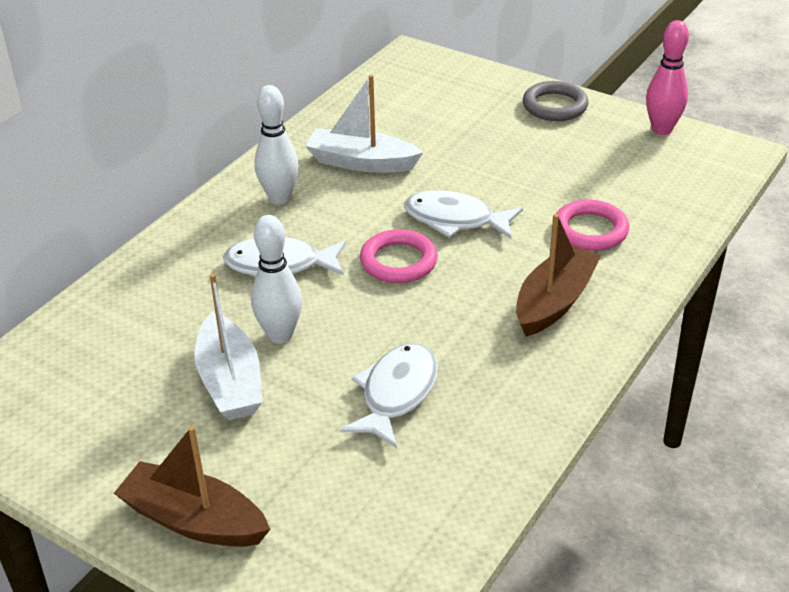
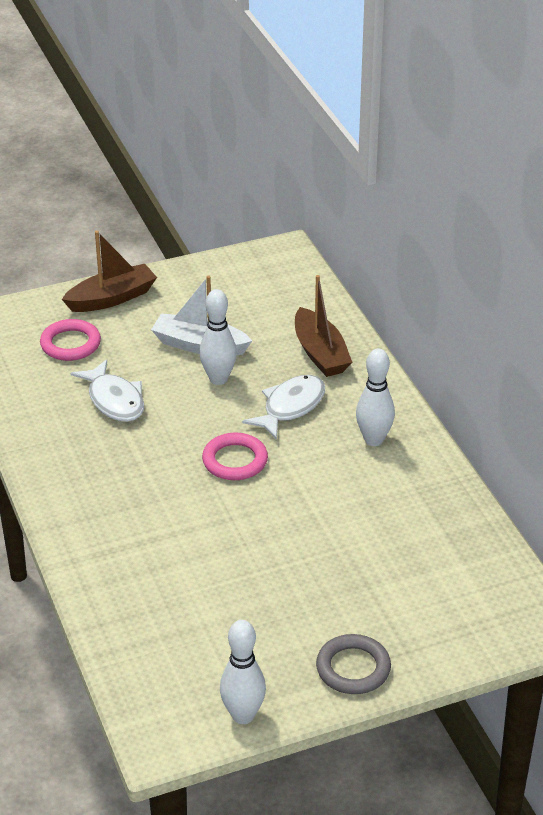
camera: 125 degrees right, 0 degrees up
white boat [305,75,424,173] -> none
white fish [404,191,523,239] -> none
brown boat [516,213,601,337] -> brown boat moved to [295,275,352,377]
pink ring [556,199,629,251] -> pink ring moved to [40,319,101,361]
pink bowling pin [646,20,689,135] -> white bowling pin [220,620,266,724]

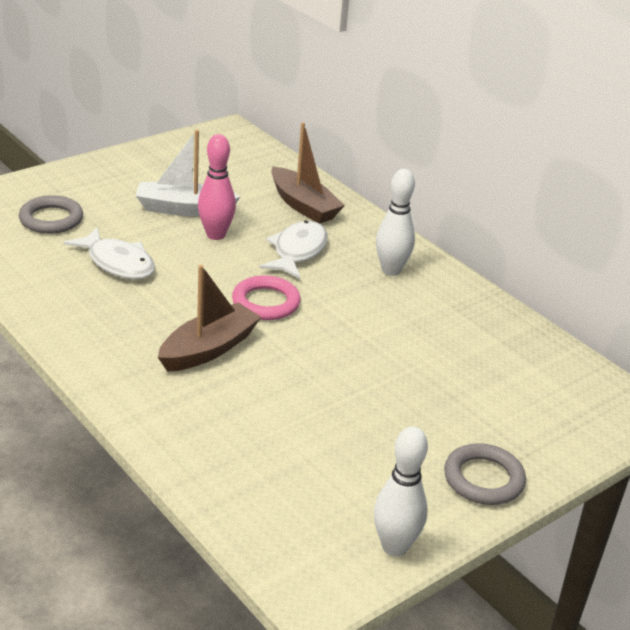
camera: 20 degrees left, 5 degrees down
pink ring [40,319,101,361] -> grey ring [19,195,83,234]
brown boat [62,231,157,312] -> brown boat moved to [158,265,261,372]
white bowling pin [199,289,237,385] -> pink bowling pin [198,134,236,240]

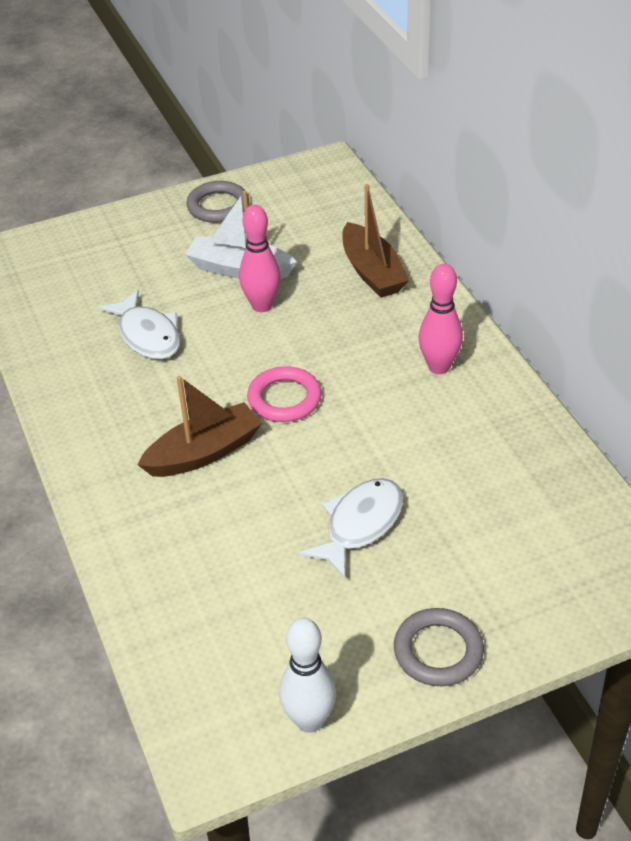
camera: 20 degrees right, 10 degrees up
grey ring [19,195,83,234] -> grey ring moved to [186,181,249,223]
white fish [259,220,328,279] -> white fish moved to [299,478,403,578]
white bowling pin [376,169,415,276] -> pink bowling pin [419,264,463,374]

